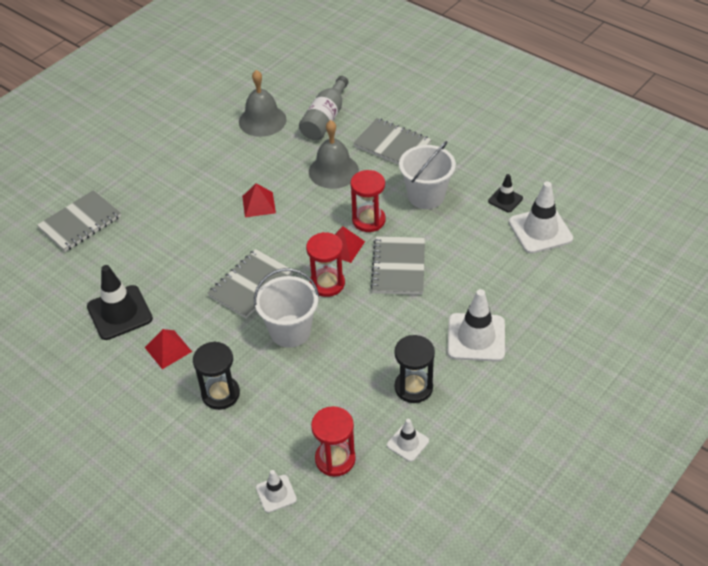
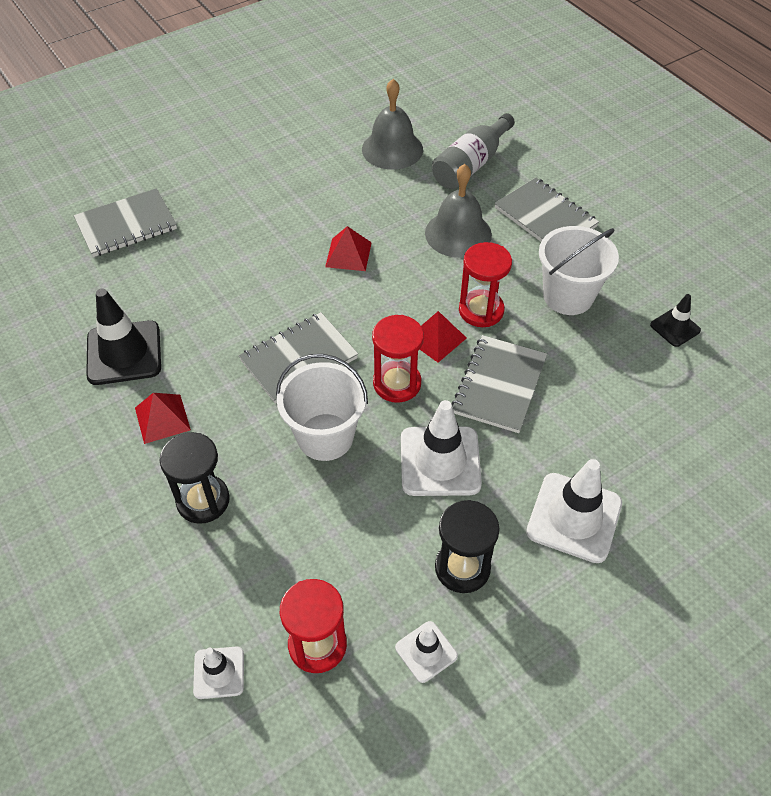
camera: 15 degrees right, 5 degrees up
white traffic cone [509,181,573,254] -> white traffic cone moved to [401,400,482,496]

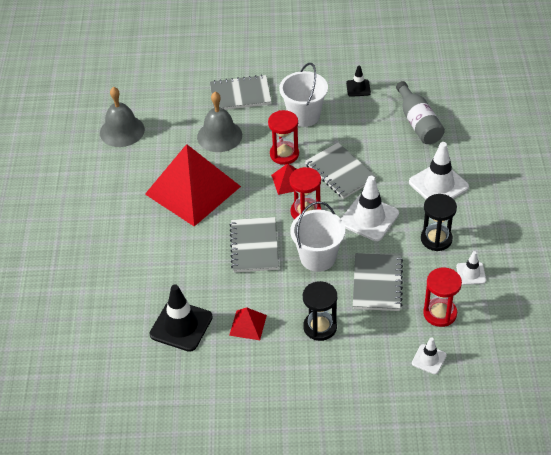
camera: 55 degrees left, 5 degrees down
grey notebook [74,188,177,257] -> grey notebook moved to [353,253,403,311]
red pyramid [325,226,372,271] -> red pyramid [145,144,241,227], size x2.42
grey bottle [432,113,515,189] -> grey bottle moved to [396,81,445,144]

